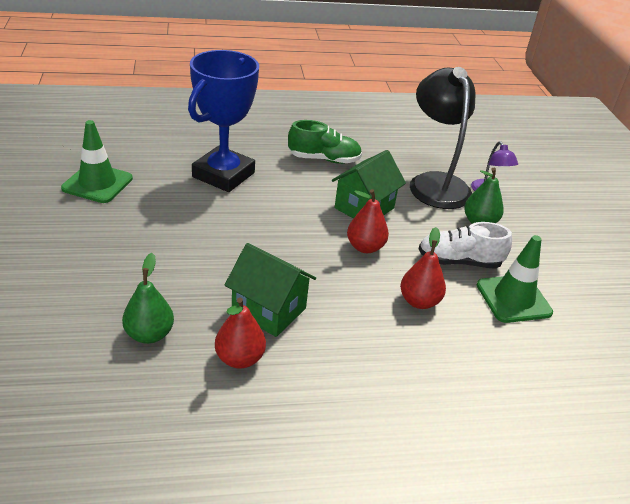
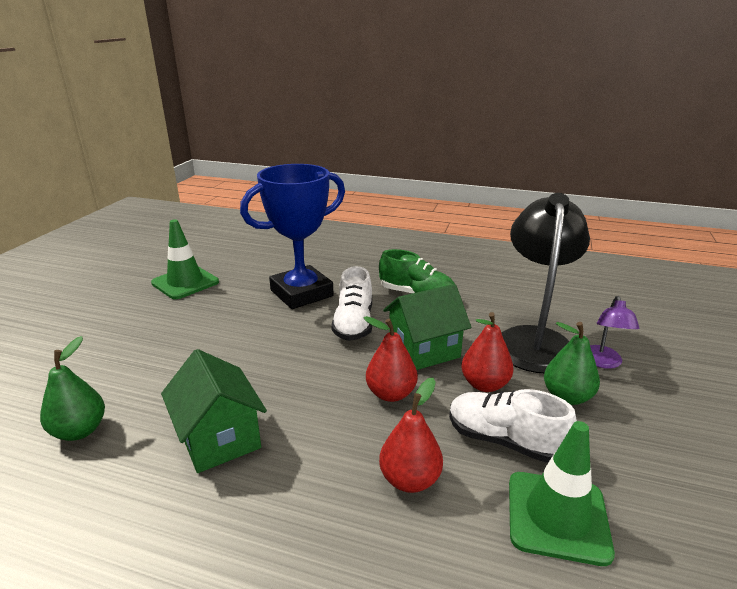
camera: 30 degrees right, 10 degrees down
red pear [215,298,266,369] -> red pear moved to [461,312,514,392]
none -> white shoe [331,266,372,341]

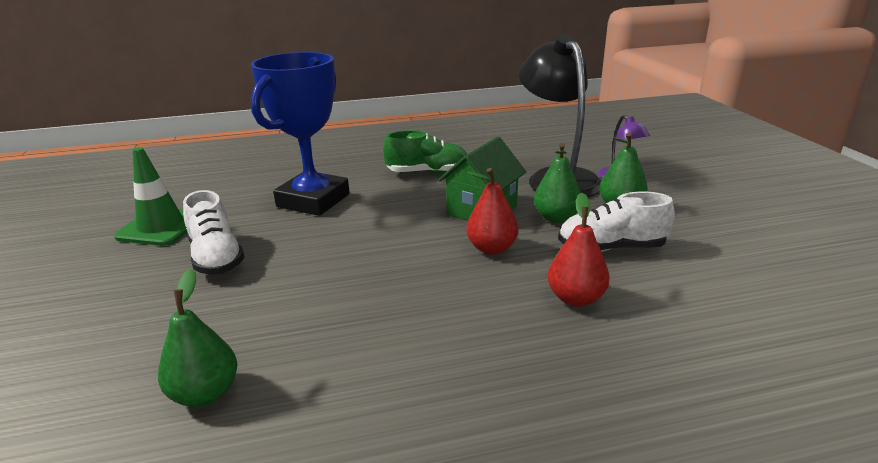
camera: 30 degrees left, 0 degrees up
green house [161,349,267,473] -> none
white shoe [331,266,372,341] -> white shoe moved to [183,190,245,275]
red pear [461,312,514,392] -> green pear [534,143,581,223]
green traffic cone [509,421,615,566] -> none

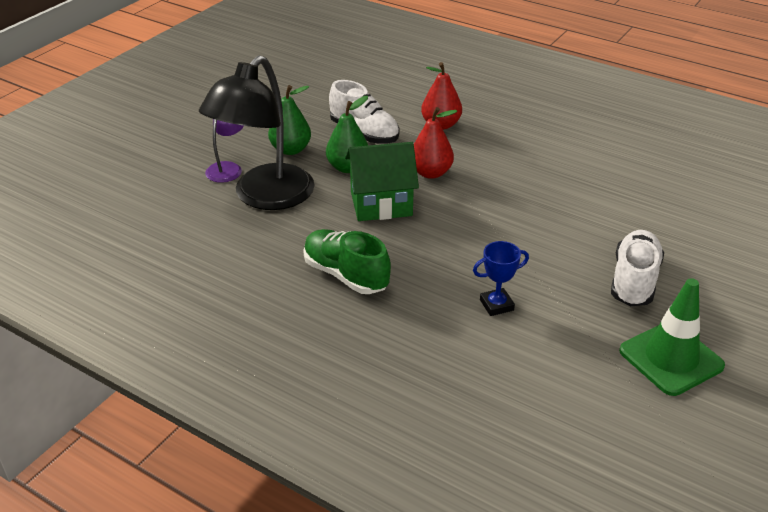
camera: 135 degrees left, 10 degrees up
green pear [158,269,237,407] -> none
blue trophy [251,52,350,216] -> blue trophy [473,241,529,316], size x0.40

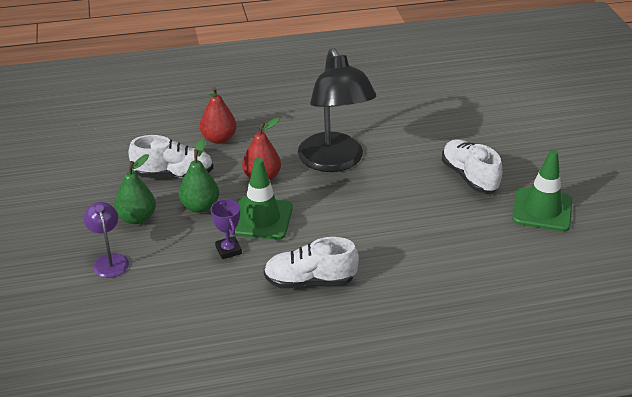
camera: 45 degrees left, 0 degrees up
black lamp [199,55,315,210] -> black lamp moved to [298,48,376,172]
green shoe [303,229,391,294] -> white shoe [264,237,359,289]
green house [345,142,419,221] -> green traffic cone [234,158,293,240]
blue trophy [473,241,529,316] -> none
none -> purple trophy [211,199,242,259]

